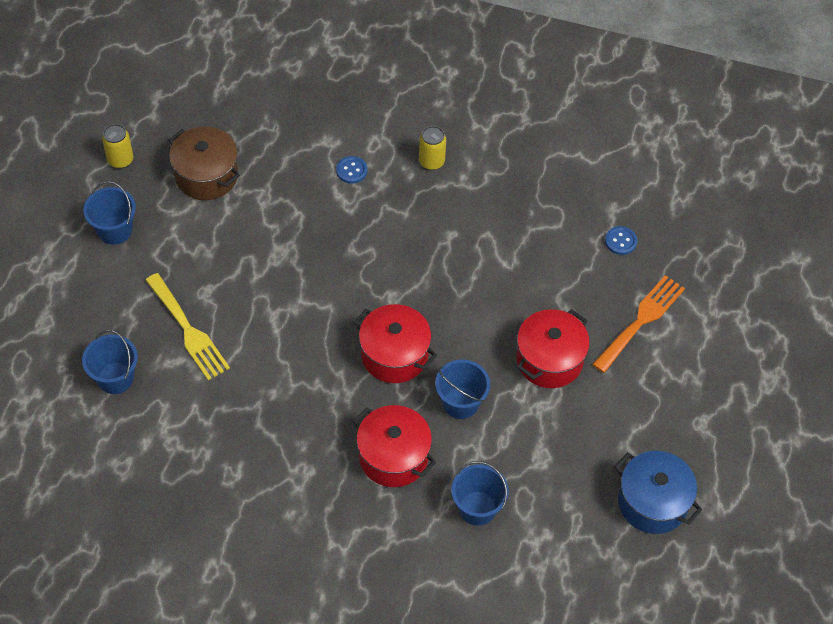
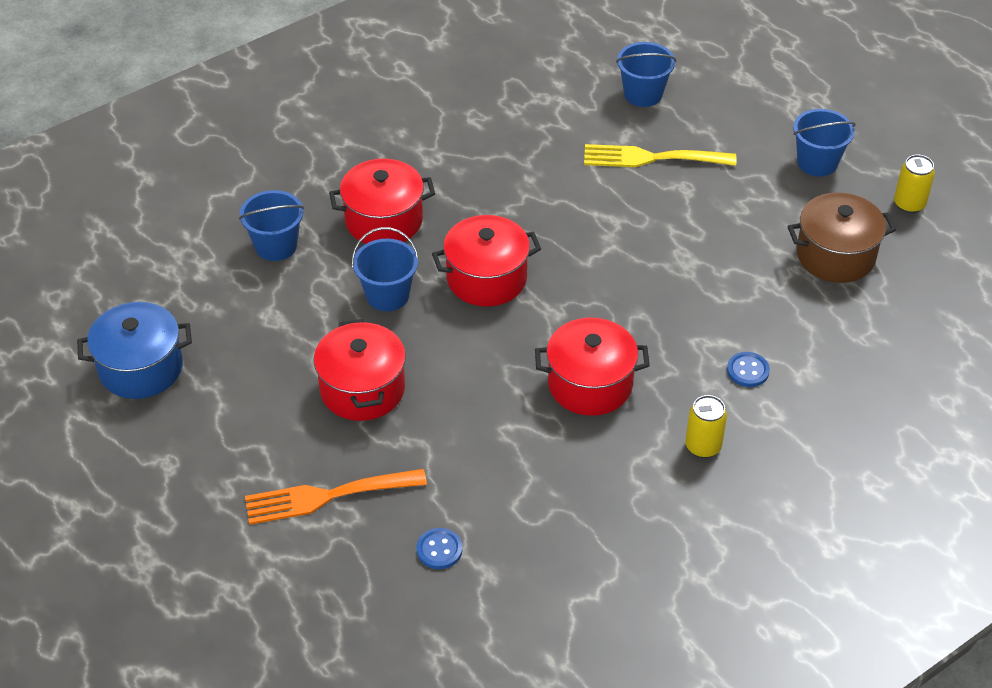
camera: 130 degrees right, 10 degrees down
orange fork [592,275,685,373] -> orange fork turned 90 degrees clockwise [245,469,427,525]
none -> red pot [535,317,650,416]

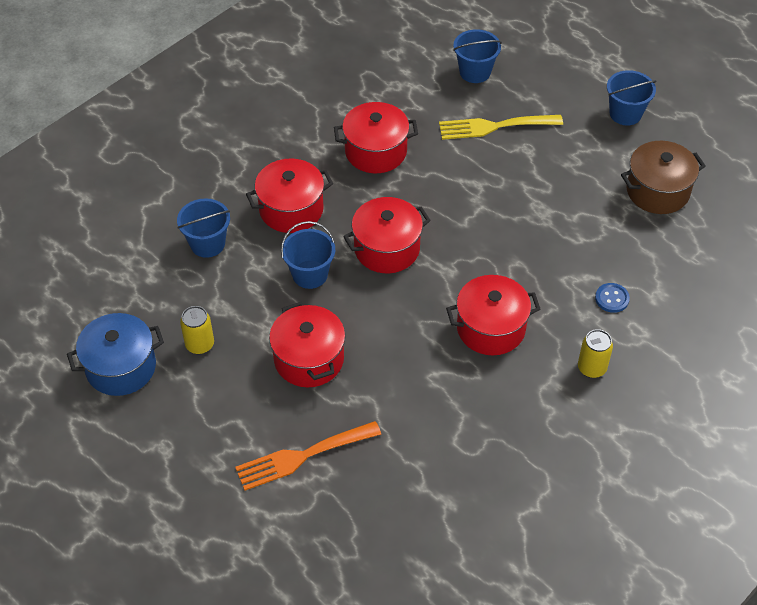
camera: 10 degrees left, 5 degrees up
blue button [416,528,462,569] -> none
yellow can [894,155,935,214] -> yellow can moved to [180,306,214,354]
none -> red pot [334,102,418,173]

